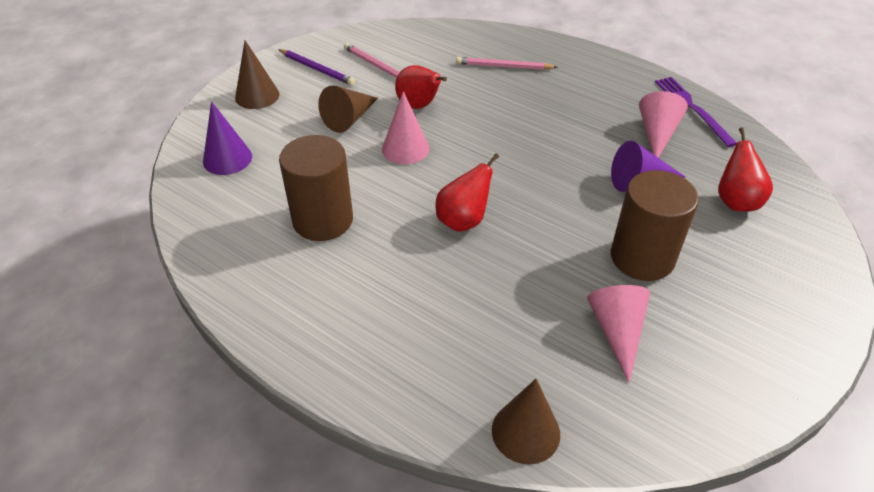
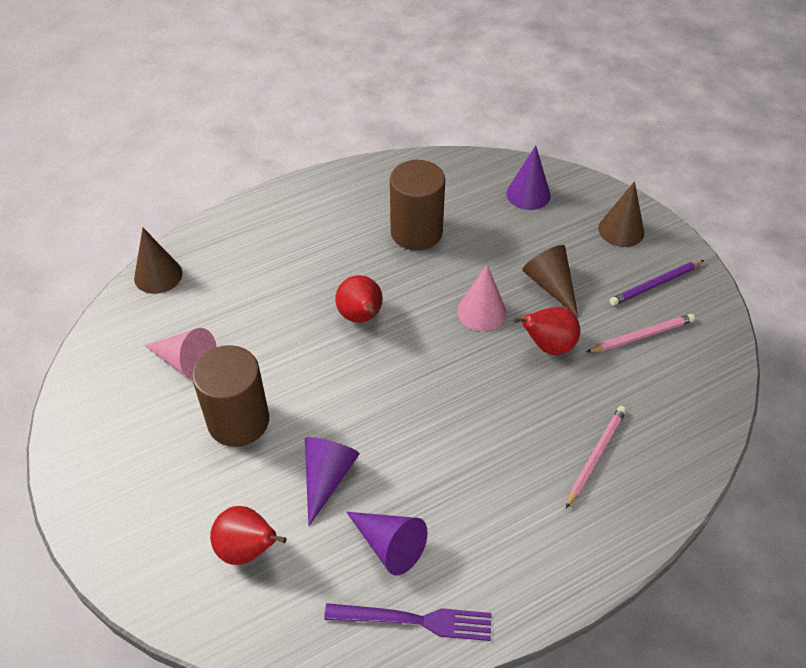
camera: 115 degrees right, 5 degrees up
pink cone [639,91,688,158] -> purple cone [346,512,428,575]

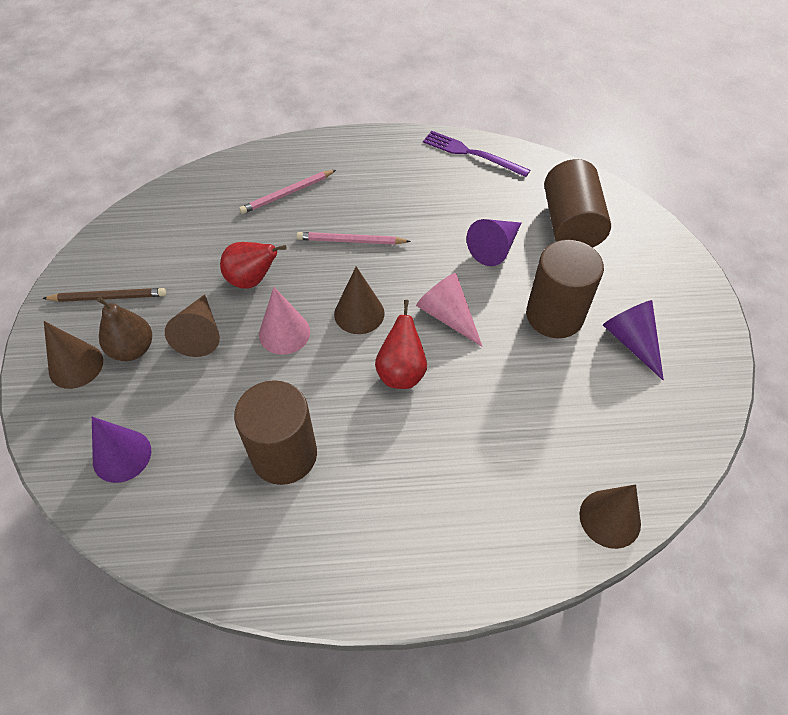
camera: 155 degrees left, 5 degrees up
pink cone [145,328,217,380] -> pink cone moved to [416,273,483,347]
red pear [210,506,287,565] -> brown cylinder [544,159,611,248]
purple cone [346,512,428,575] -> purple cone moved to [603,300,664,381]
pink pencil [586,314,695,352] -> pink pencil moved to [297,232,411,245]
purple pencil [610,260,704,306] -> brown pencil [42,288,166,302]
none -> brown pear [97,297,152,361]
none -> brown cone [334,266,385,334]

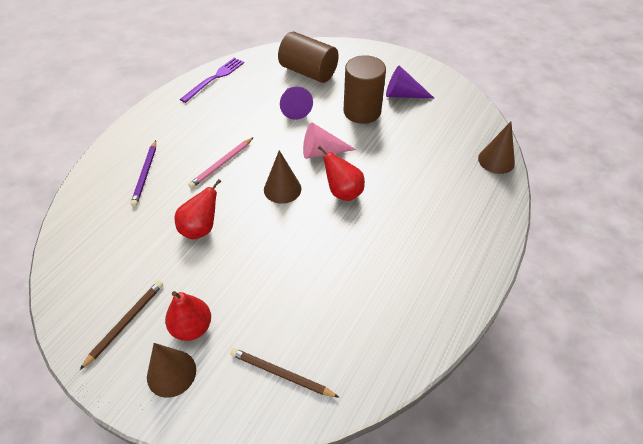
camera: 55 degrees left, 5 degrees down
purple cone [92,417,151,483] -> brown pencil [230,348,340,398]
brown pear [97,297,152,361] -> red pear [165,291,211,341]
brown cone [165,294,220,357] -> none
brown cylinder [234,380,317,485] -> none
pink pencil [239,170,336,214] -> purple pencil [131,140,156,207]
pink cone [259,287,310,355] -> none
purple fork [423,131,530,177] -> purple fork turned 150 degrees clockwise [180,57,244,103]

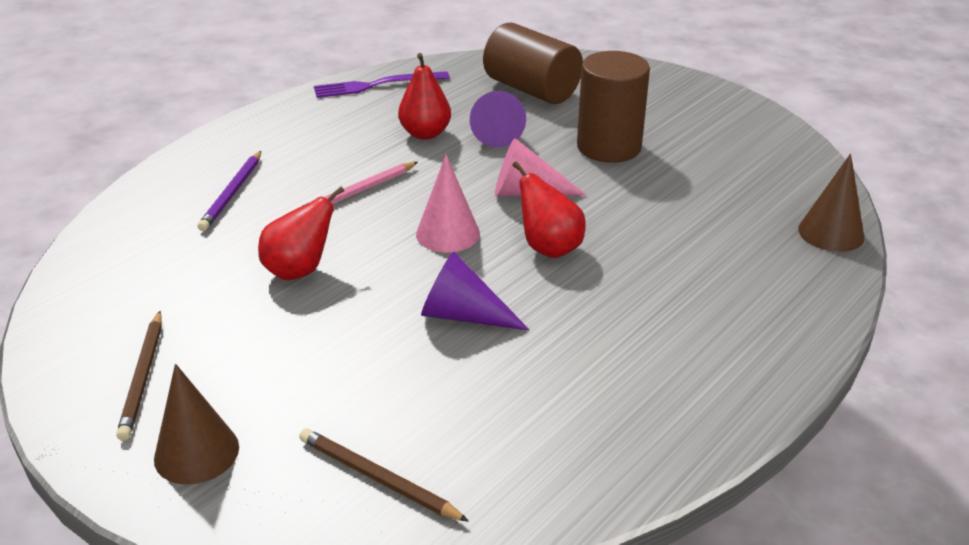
camera: 10 degrees right, 15 degrees down
brown pencil [80,280,163,370] -> brown pencil turned 135 degrees clockwise [116,311,162,441]
red pear [165,291,211,341] -> red pear moved to [398,53,451,140]
purple fork [180,57,244,103] -> purple fork turned 150 degrees counterclockwise [314,71,450,98]
brown cone [264,150,301,204] -> pink cone [416,155,480,253]
purple cone [386,66,434,98] -> purple cone moved to [421,251,530,331]

